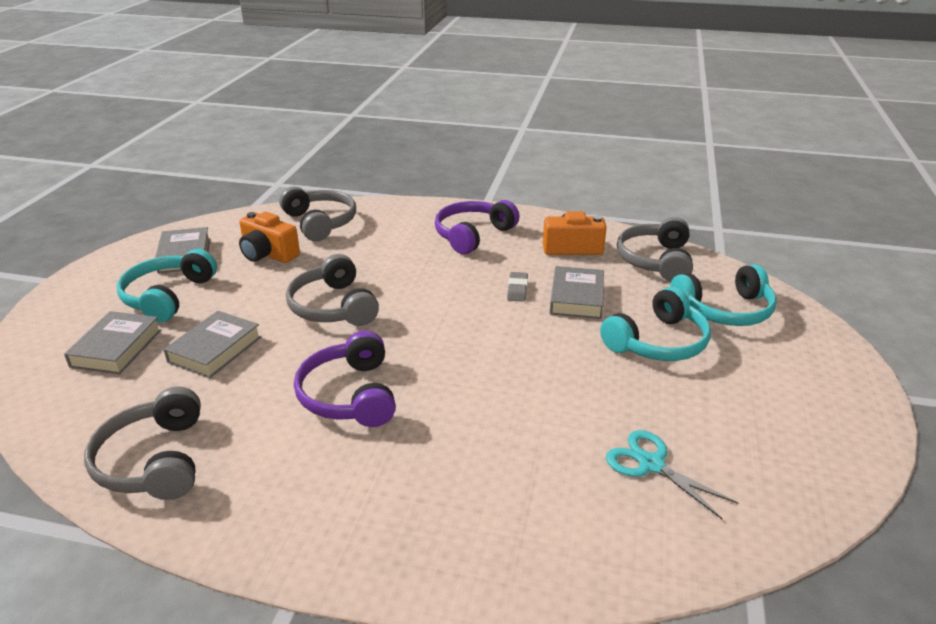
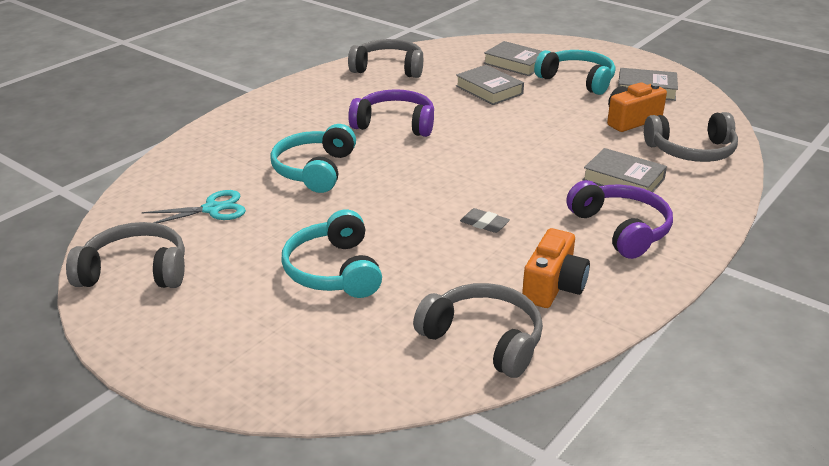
camera: 115 degrees right, 0 degrees up
grey headphones [286,254,379,326] -> grey headphones moved to [66,222,185,288]
grey book [550,266,604,319] -> grey book moved to [582,148,667,192]
turquoise headphones [670,264,777,326] -> turquoise headphones moved to [270,124,356,193]

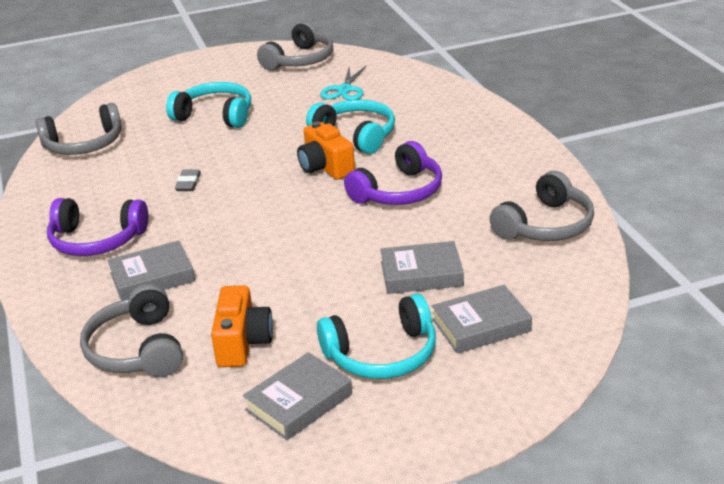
camera: 125 degrees right, 0 degrees up
grey eraser [460,208,510,233] -> grey eraser turned 60 degrees counterclockwise [175,169,201,191]
orange camera [522,228,590,308] -> orange camera moved to [297,121,355,180]
grey headphones [644,112,738,162] -> grey headphones turned 45 degrees counterclockwise [80,284,183,377]

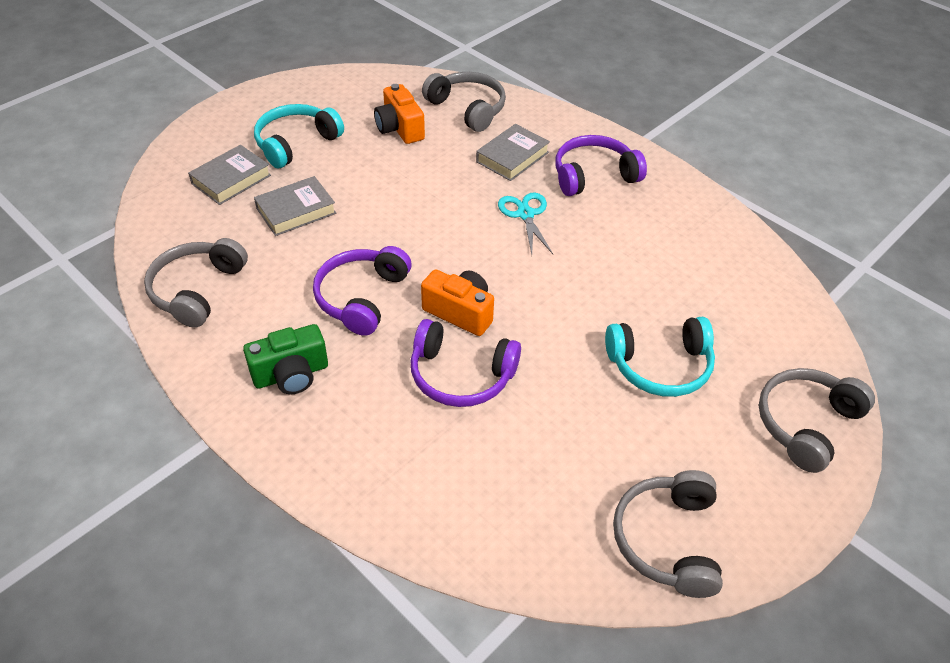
camera: 150 degrees right, 15 degrees up
grey headphones [36,103,122,155] -> grey headphones moved to [759,368,875,473]
grey eraser [175,169,201,191] -> none
grey book [243,352,352,440] -> none
turquoise headphones [306,100,395,154] -> purple headphones [410,319,521,407]
turquoise scissors [320,66,366,100] -> turquoise scissors moved to [498,192,553,255]
none -> green camera [243,324,328,394]

